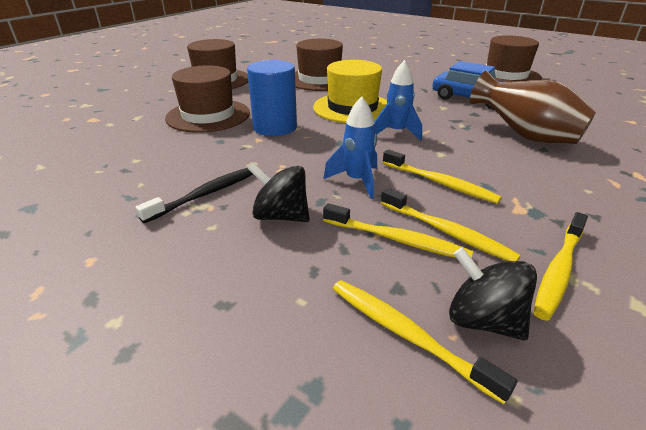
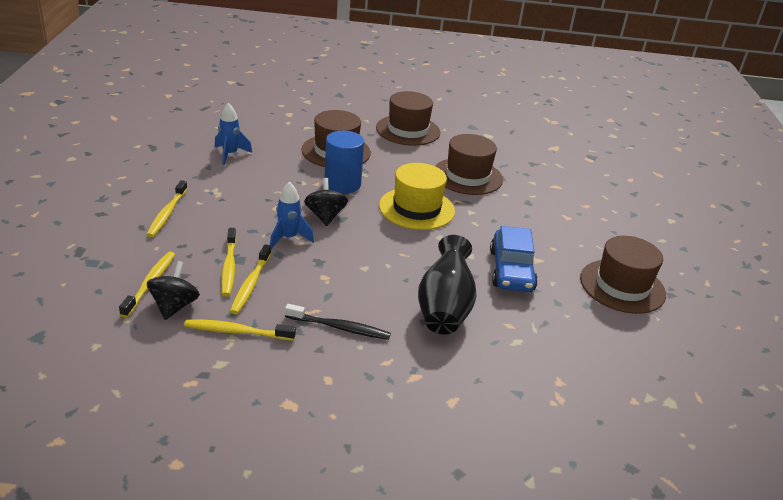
camera: 55 degrees right, 0 degrees up
black toothbrush [136,168,253,223] -> black toothbrush moved to [285,304,391,340]
black spinning top [247,162,309,222] -> black spinning top moved to [304,178,348,226]
blue rocket [374,60,422,141] -> blue rocket moved to [215,103,252,166]
yellow toothbrush [383,149,502,204] -> yellow toothbrush moved to [146,180,188,237]
brown vase [470,70,596,144] -> black vase [418,235,477,335]

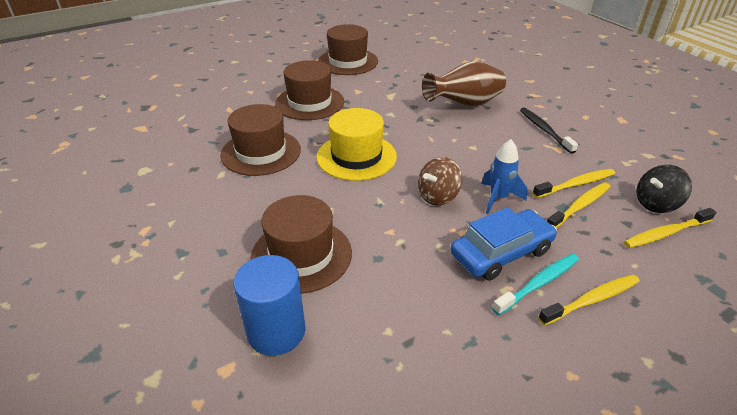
camera: 120 degrees left, 5 degrees up
yellow toothbrush [184,319,296,341] -> none
blue rocket [215,103,252,166] -> none
black spinning top [304,178,348,226] -> brown spinning top [418,157,462,206]
blue cylinder [324,131,364,194] -> blue cylinder moved to [234,255,306,356]
brown hat [376,91,440,146] -> brown hat moved to [275,60,344,120]
black vase [418,235,477,335] -> brown vase [422,61,506,106]
blue car [490,226,538,292] -> blue car moved to [451,207,557,281]
none -> turquoise toothbrush [492,253,579,315]

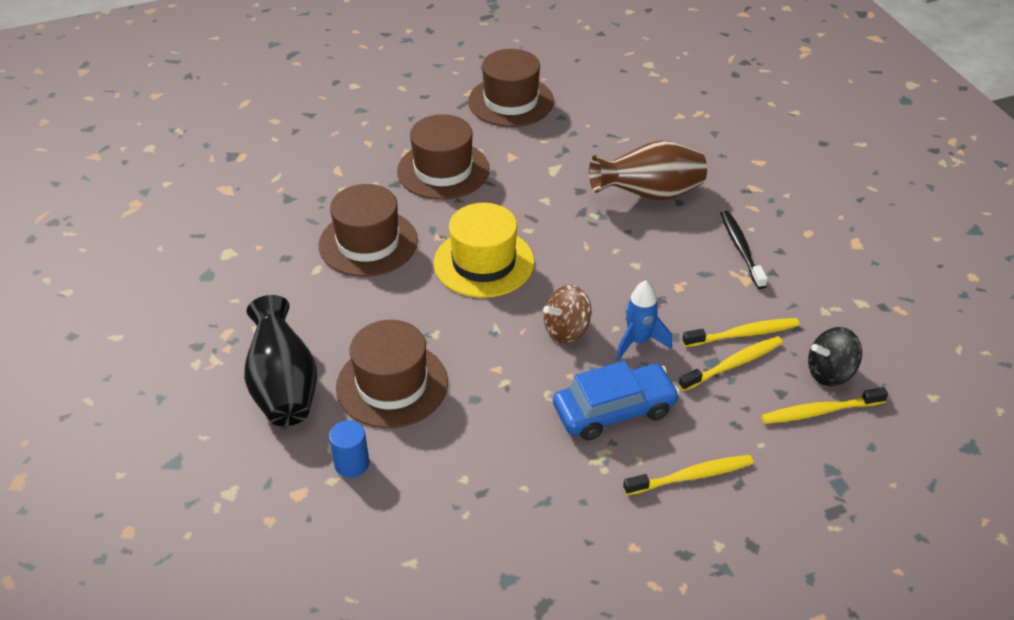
camera: 10 degrees right, 5 degrees up
blue cylinder [234,255,306,356] -> blue cylinder [329,420,369,478], size x0.59
turquoise toothbrush [492,253,579,315] -> none
none -> black vase [244,295,317,426]

